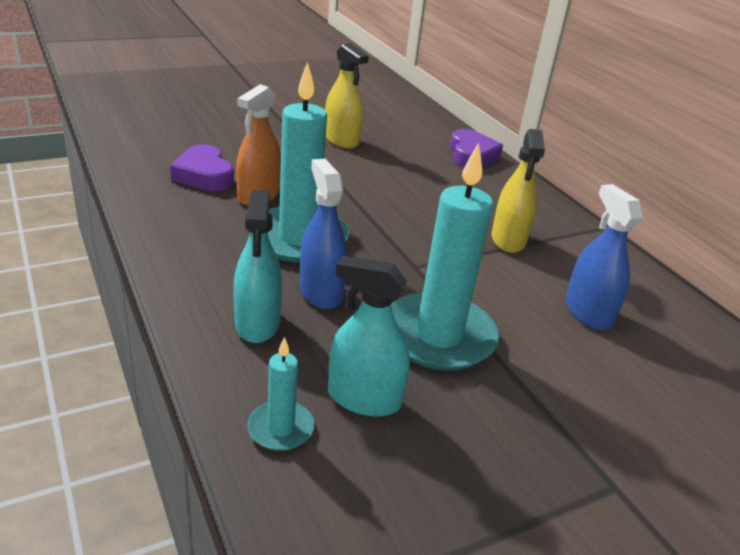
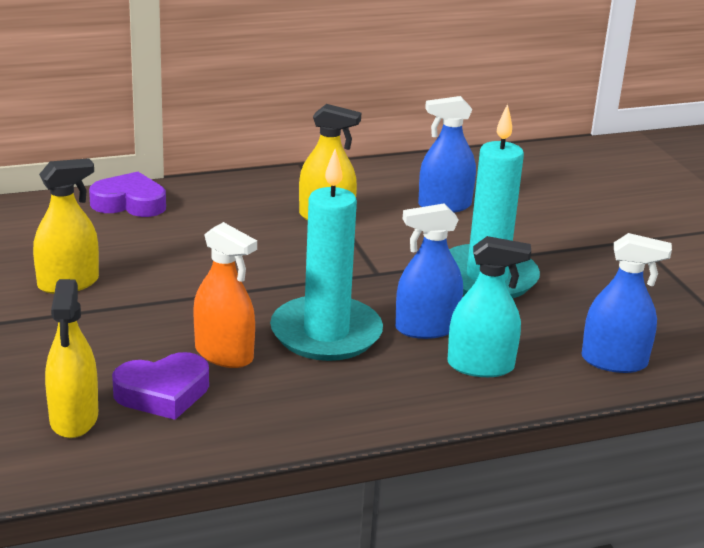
camera: 80 degrees left, 5 degrees down
turquoise candle [247,337,314,451] -> blue spray bottle [581,233,672,373]
turquoise spray bottle [328,256,410,417] -> none
none -> yellow spray bottle [45,279,98,438]

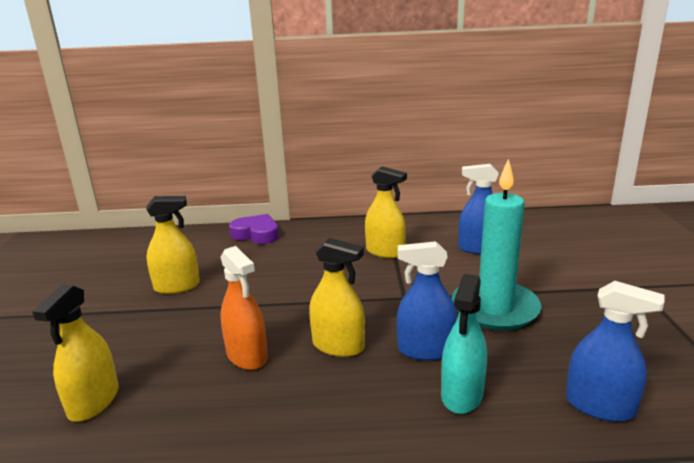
camera: 20 degrees right, 5 degrees down
purple heart [112,352,209,420] -> none
turquoise candle [270,149,383,361] -> yellow spray bottle [309,238,365,357]
turquoise spray bottle [447,236,531,377] -> turquoise spray bottle turned 90 degrees clockwise [441,274,487,414]

